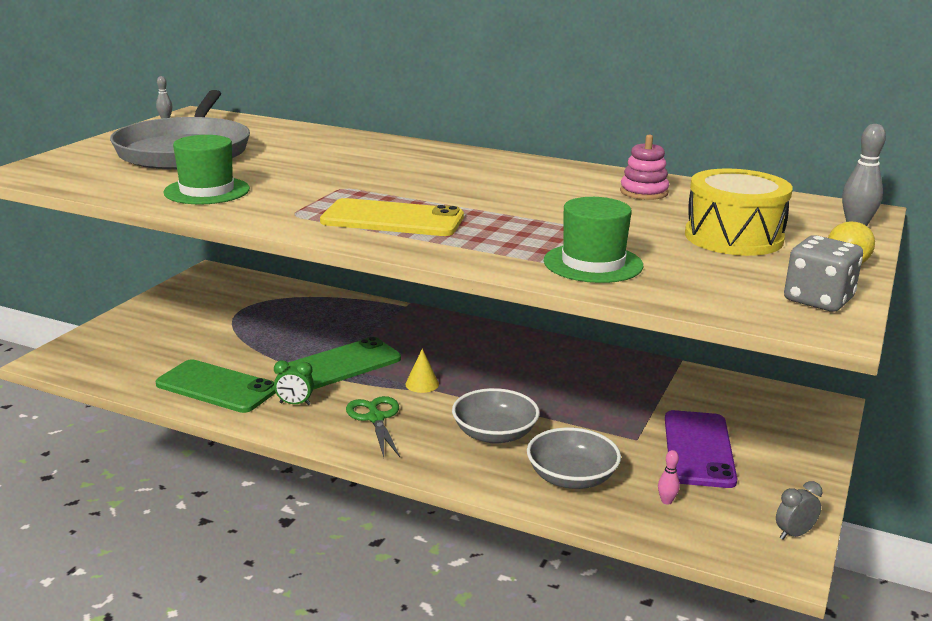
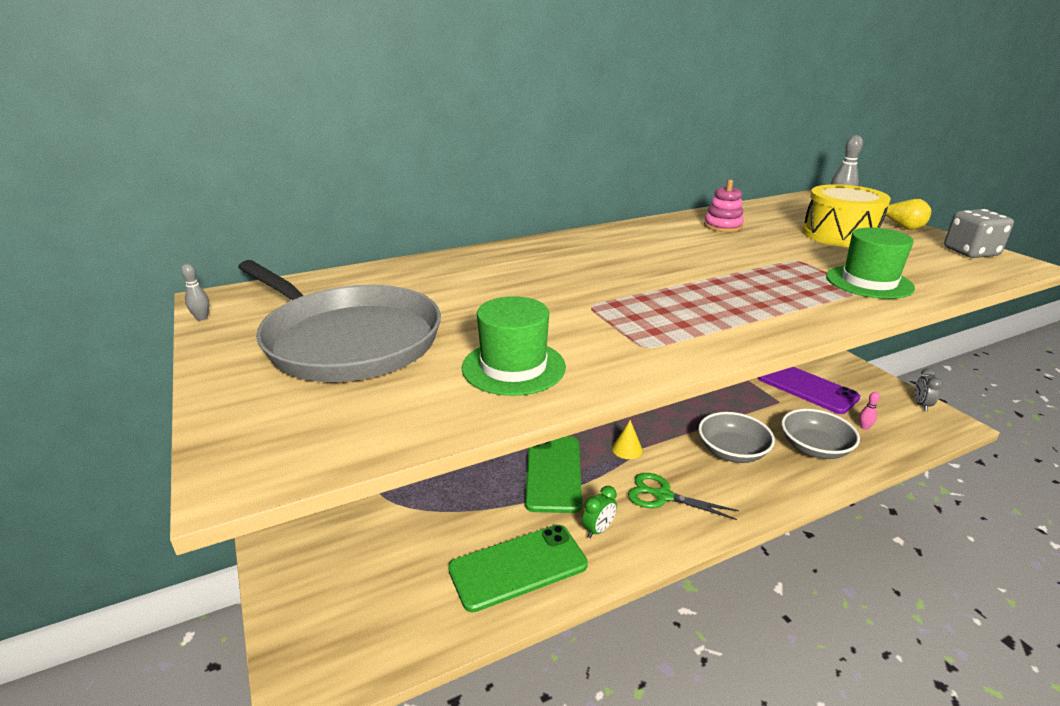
camera: 50 degrees left, 5 degrees up
yellow phone [320,198,464,236] -> none

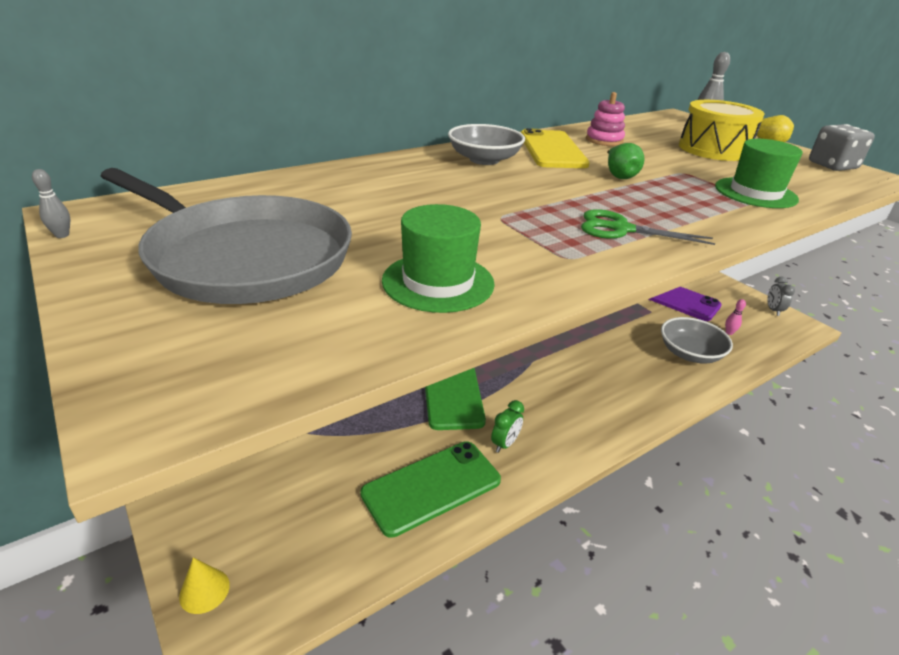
camera: 10 degrees left, 5 degrees up
yellow cone [612,420,643,459] -> yellow cone moved to [179,558,230,614]
green scissors [628,473,739,520] -> green scissors moved to [581,209,715,245]
grey bowl [698,412,775,463] -> grey bowl moved to [448,124,525,165]
none -> yellow phone [520,128,590,168]
none -> green pear [607,143,645,179]

